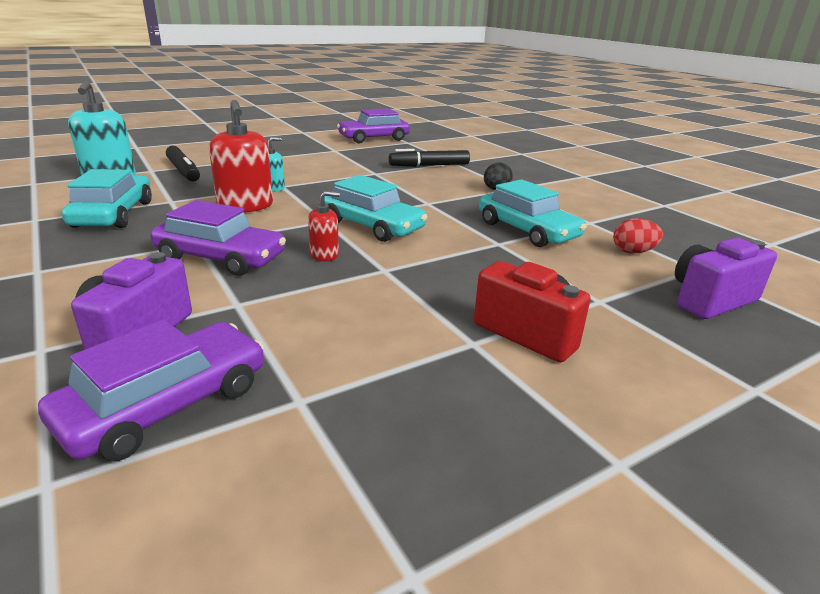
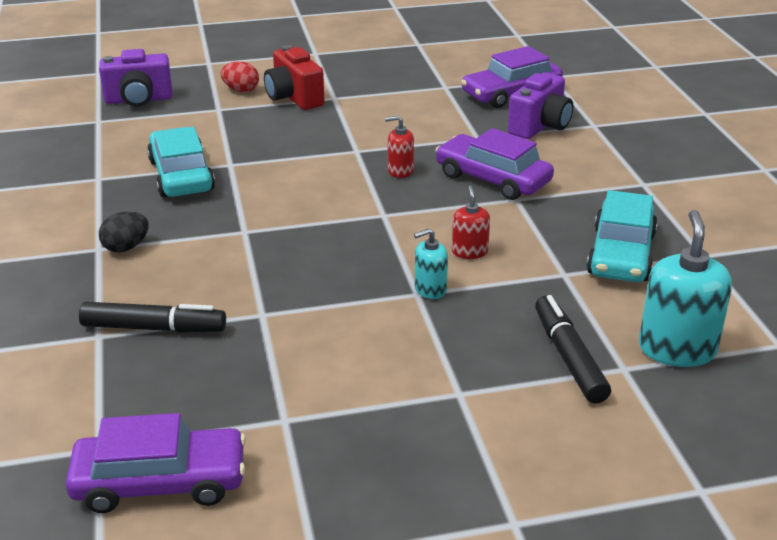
camera: 160 degrees left, 5 degrees up
red soap dispenser [209,100,273,213] -> red soap dispenser [452,185,490,259], size x0.54
turquoise car [324,175,427,242] -> none
red egg [613,218,663,253] -> red egg moved to [221,61,259,92]

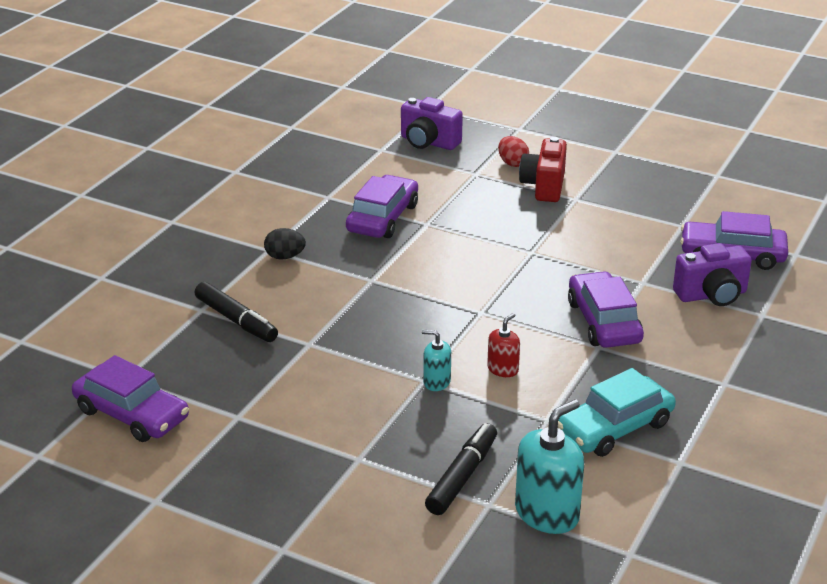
camera: 40 degrees right, 0 degrees up
turquoise car [147,127,215,197] -> purple car [346,175,418,238]
red soap dispenser [385,115,414,178] -> none

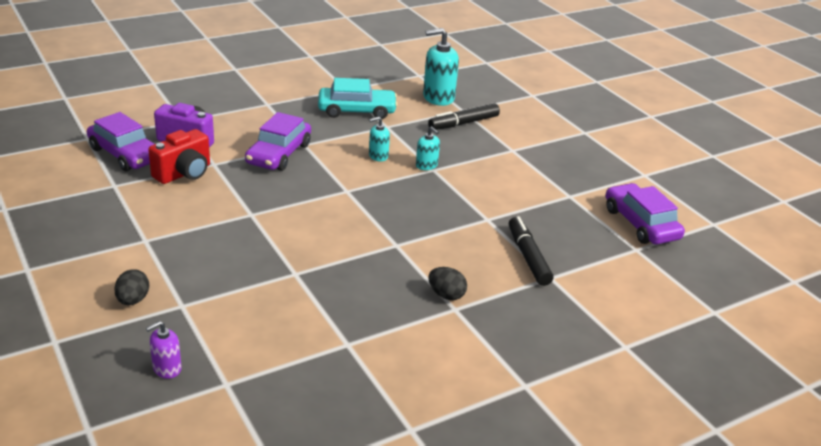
camera: 150 degrees left, 0 degrees up
purple car [346,175,418,238] -> none
purple camera [401,97,463,150] -> purple soap dispenser [146,321,182,379]
red soap dispenser [487,313,520,377] -> turquoise soap dispenser [369,117,390,162]
red egg [498,136,529,167] -> black egg [114,269,149,305]
red camera [519,137,567,202] -> red camera moved to [148,129,210,184]

